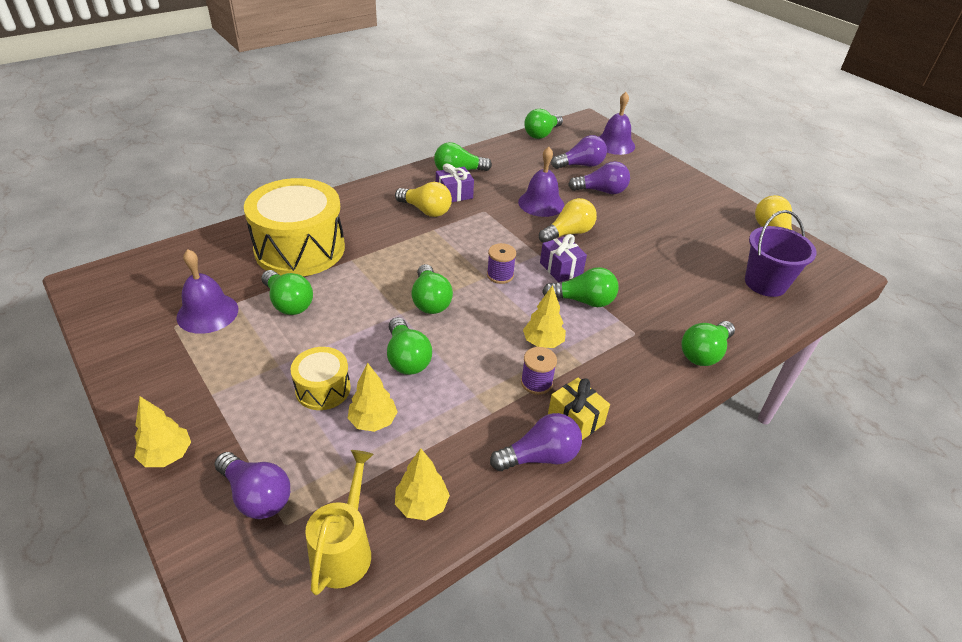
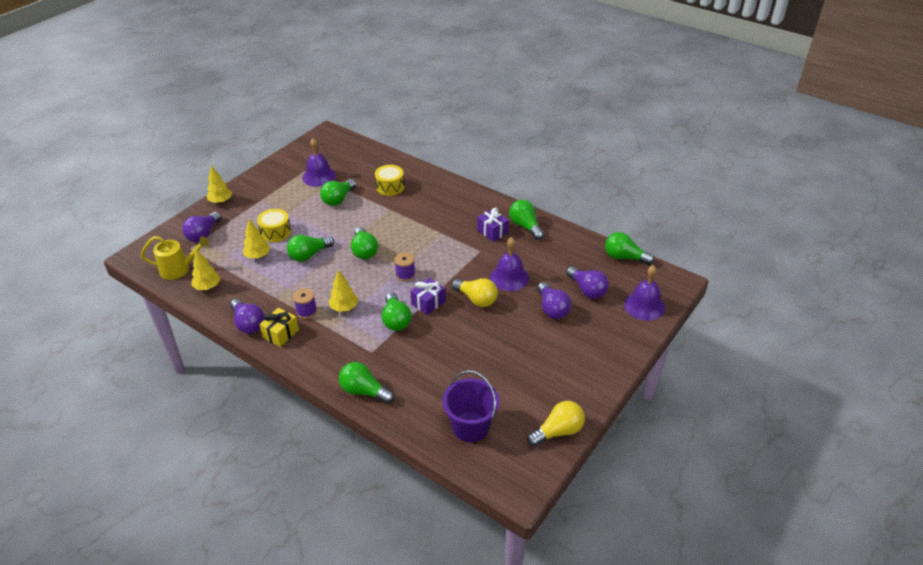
camera: 75 degrees right, 0 degrees up
yellow drum [244,178,345,276] -> yellow drum [375,165,404,196], size x0.49
yellow light bulb [395,182,452,217] -> none
green light bulb [411,264,453,314] -> green light bulb turned 75 degrees counterclockwise [351,227,378,259]

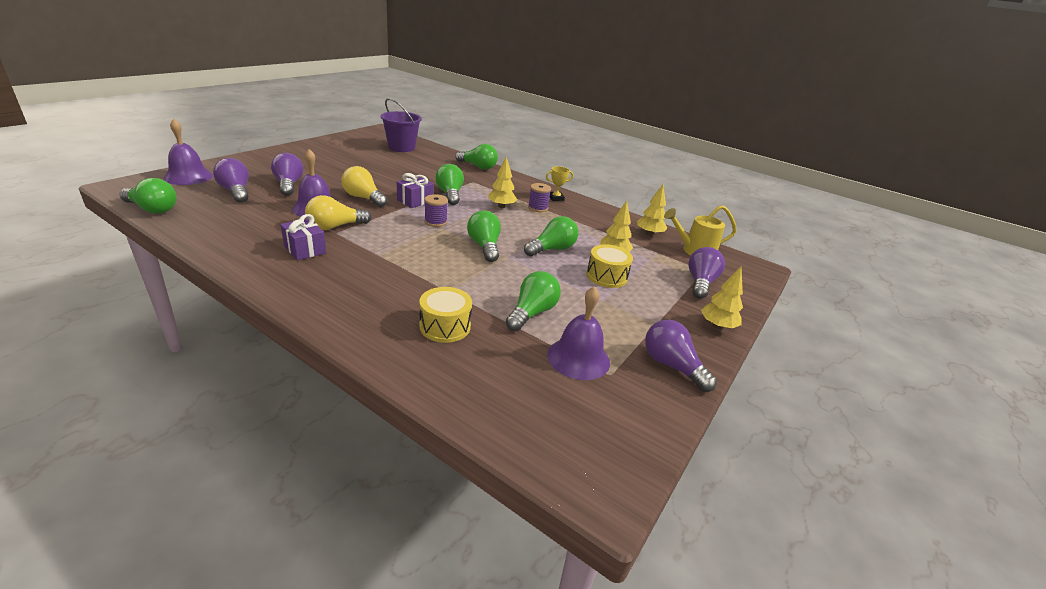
camera: 175 degrees right, 10 degrees down
purple light bulb [230,299,264,334] -> purple light bulb moved to [645,319,717,392]
yellow gift [259,308,299,347] -> yellow trophy [546,166,573,201]
green light bulb [509,200,544,240] -> none
yellow light bulb [527,401,585,447] -> yellow light bulb moved to [305,195,372,230]

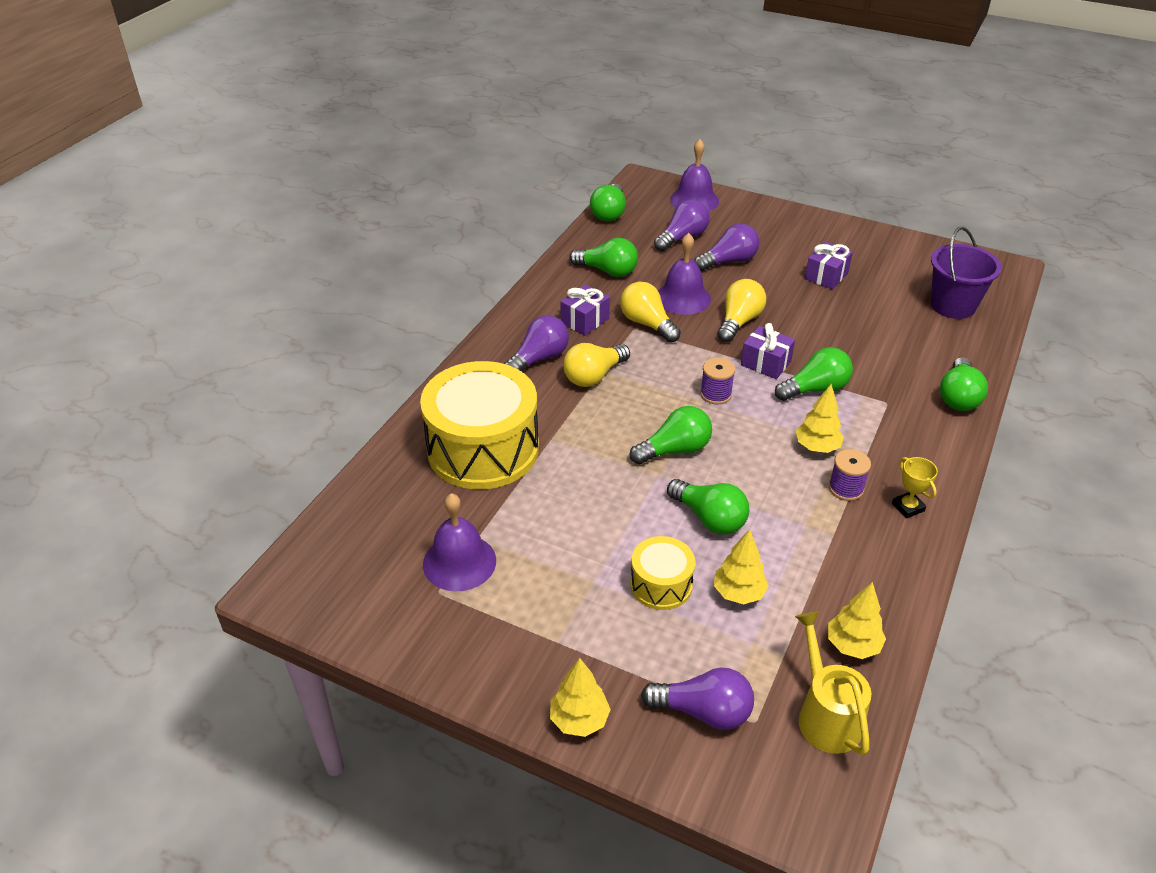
camera: 85 degrees right, 10 degrees up
yellow drum [419,287,472,343] -> yellow drum [420,361,539,489], size x2.04
green light bulb [506,271,561,331] -> green light bulb moved to [569,238,638,277]
purple light bulb [645,319,717,392] -> purple light bulb moved to [504,315,569,371]
none -> yellow light bulb [563,343,630,387]
none -> purple gift [805,242,853,289]

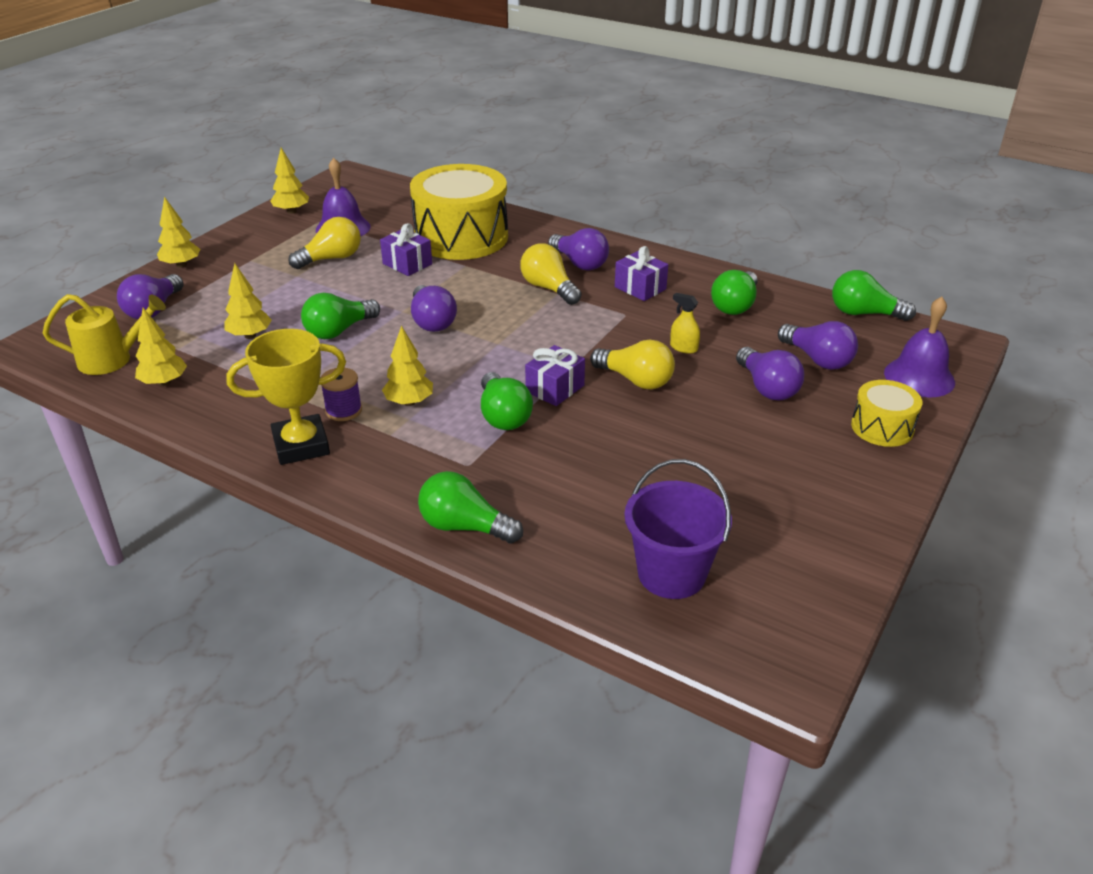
camera: 95 degrees right, 5 degrees down
yellow light bulb [620,282,681,343] -> yellow light bulb moved to [288,217,361,269]
green light bulb [630,406,712,465] -> purple light bulb [411,285,457,332]
yellow drum [630,536,695,610] -> yellow drum moved to [851,380,922,447]
purple bell [658,233,711,315] -> yellow spray bottle [670,293,700,354]
purple spool [700,358,735,405] -> none
purple gift [805,242,853,289] -> purple gift moved to [380,223,432,276]
yellow trophy [892,457,938,518] -> yellow trophy [226,329,346,465], size x1.97
none -> yellow tree [270,148,309,214]

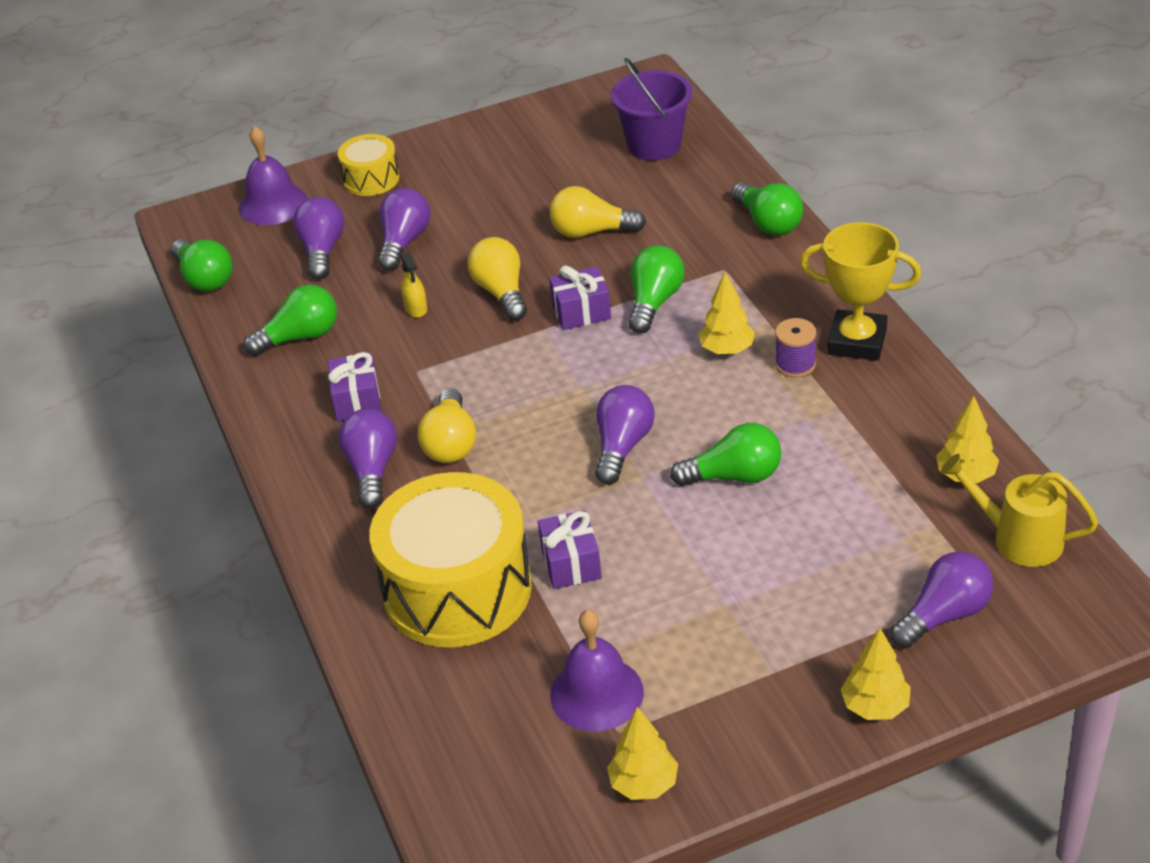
camera: 140 degrees left, 5 degrees up
yellow tree [224,263,272,339] -> none
yellow light bulb [288,217,361,269] -> yellow light bulb moved to [550,186,646,238]

